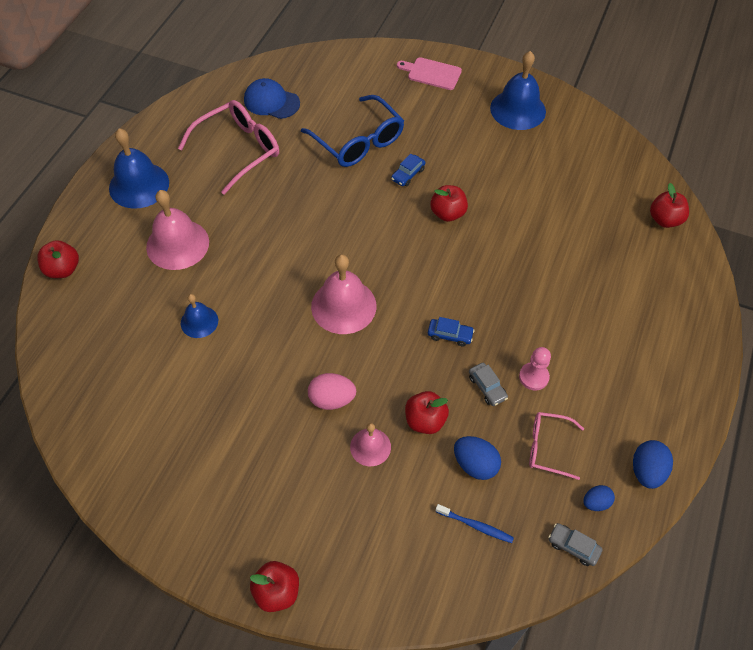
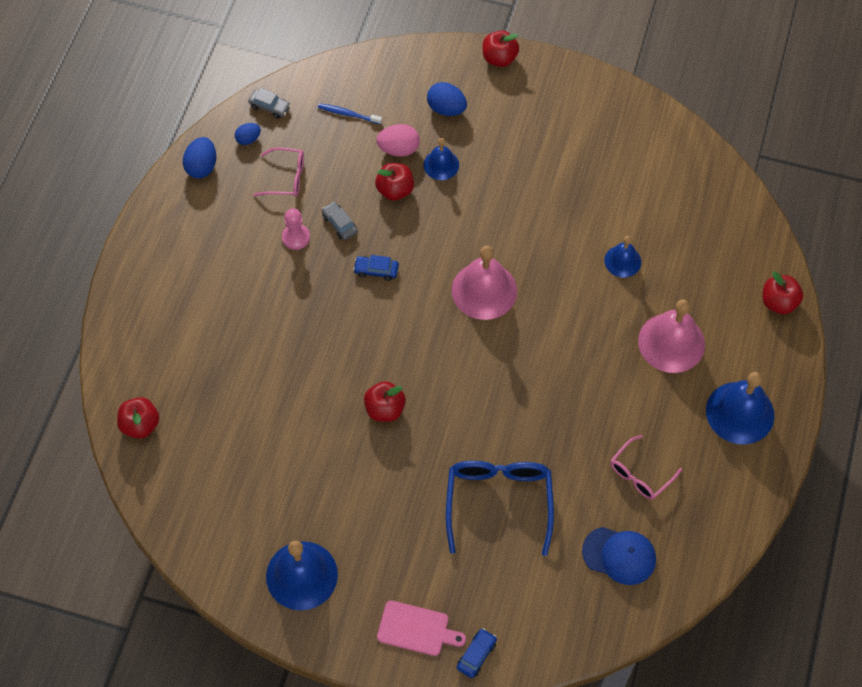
camera: 175 degrees right, 5 degrees up
pink glasses [178,100,279,195] -> pink glasses [611,435,682,500], size x0.58
blue glasses [301,95,404,167] -> blue glasses turned 45 degrees clockwise [446,461,554,556]
pink egg [308,373,356,410] -> pink egg moved to [376,124,420,157]
pink bell [350,423,391,466] -> blue bell [423,138,459,180]
blue car [391,154,426,186] -> blue car moved to [457,628,497,678]
blue egg [454,436,501,480] -> blue egg moved to [427,82,467,116]

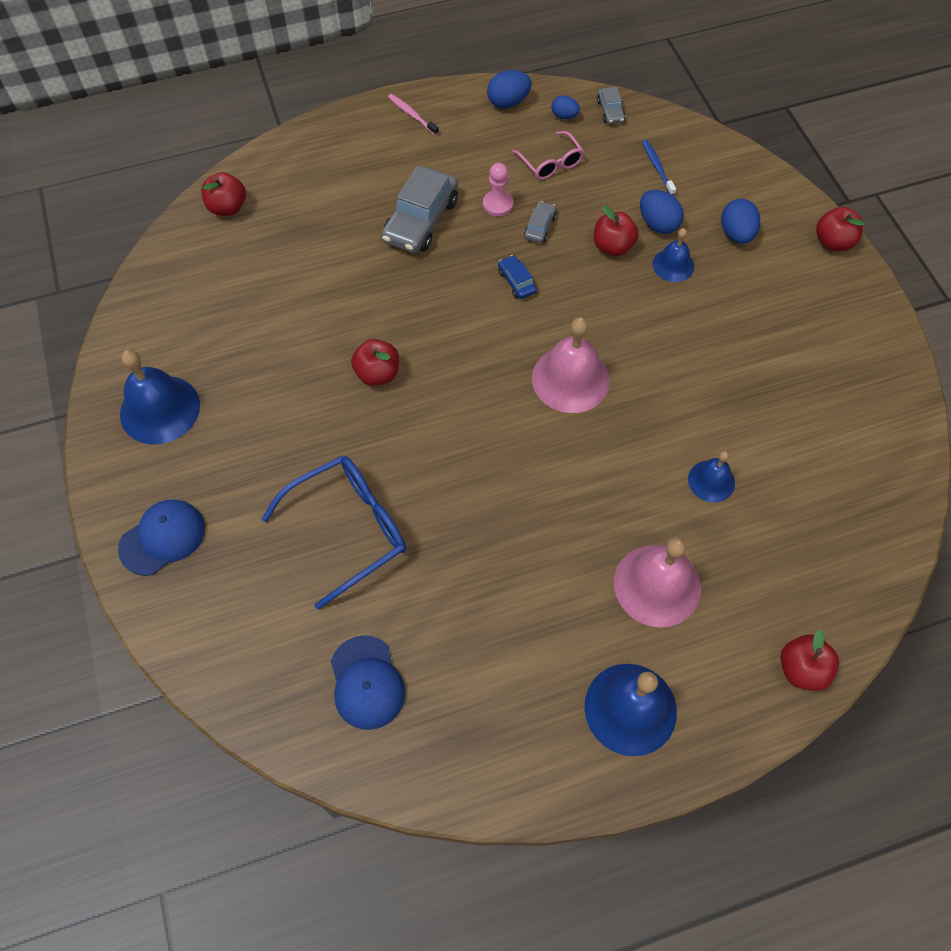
camera: 55 degrees right, 0 degrees up
pink egg [376,124,420,157] -> blue egg [640,190,684,234]
pink cutting board [377,601,466,656] -> blue cap [118,500,205,576]
blue car [457,628,497,678] -> none
pink glasses [611,435,682,500] -> none
none -> grey car [382,166,458,253]
none -> pink toothbrush [388,94,439,135]

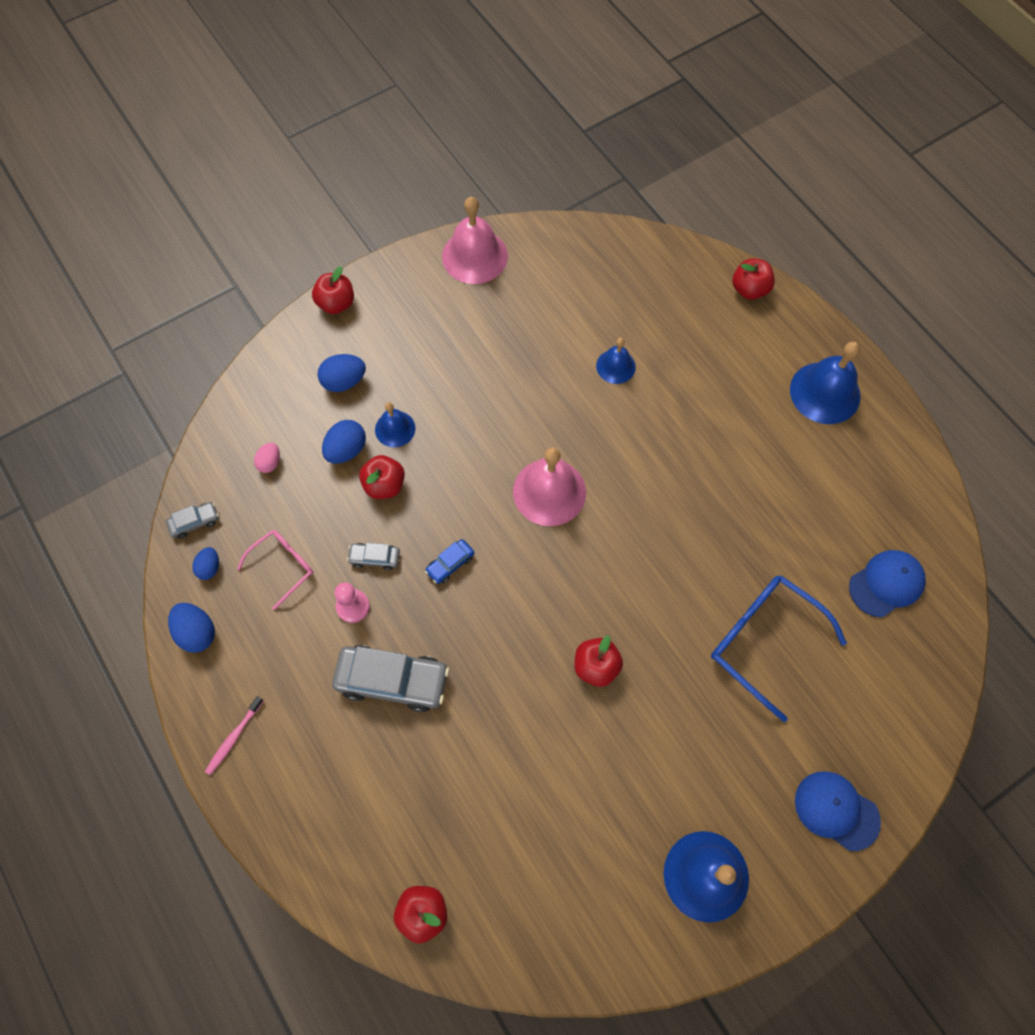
camera: 105 degrees left, 5 degrees up
pink bell [614,538,701,628] -> pink bell moved to [442,197,508,284]
blue toothbrush [642,140,676,196] -> pink egg [254,443,280,473]

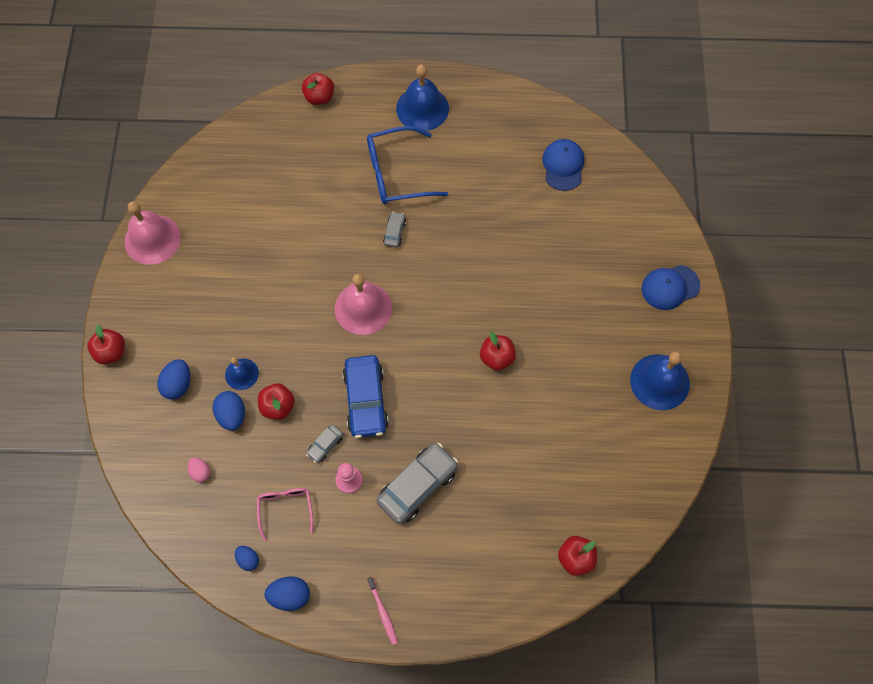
camera: 55 degrees left, 0 degrees up
grey car [166,502,219,538] -> grey car moved to [383,212,406,248]
blue car [425,539,474,584] -> blue car [342,355,389,438], size x2.08
blue bell [596,338,636,384] -> none
blue glasses [711,575,847,722] -> blue glasses moved to [367,126,448,204]

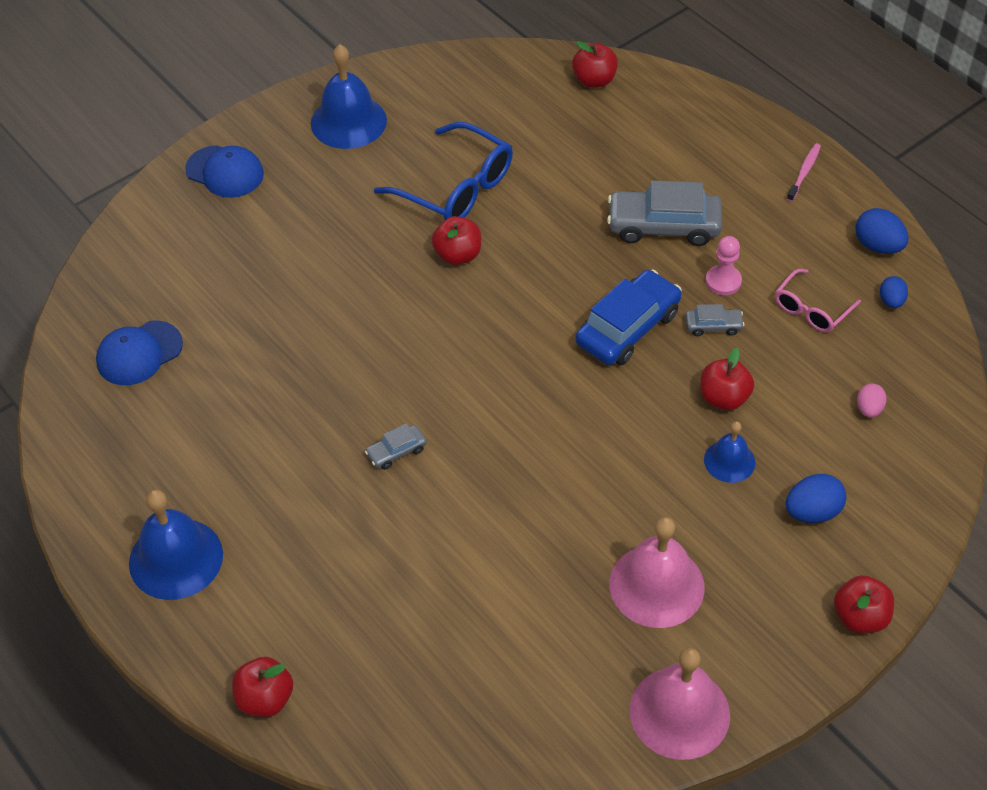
camera: 130 degrees left, 15 degrees down
blue egg [213,391,245,431] -> none
pink bell [335,274,392,335] -> pink bell moved to [609,517,705,628]
blue glasses [367,126,448,204] -> blue glasses moved to [374,122,513,220]

